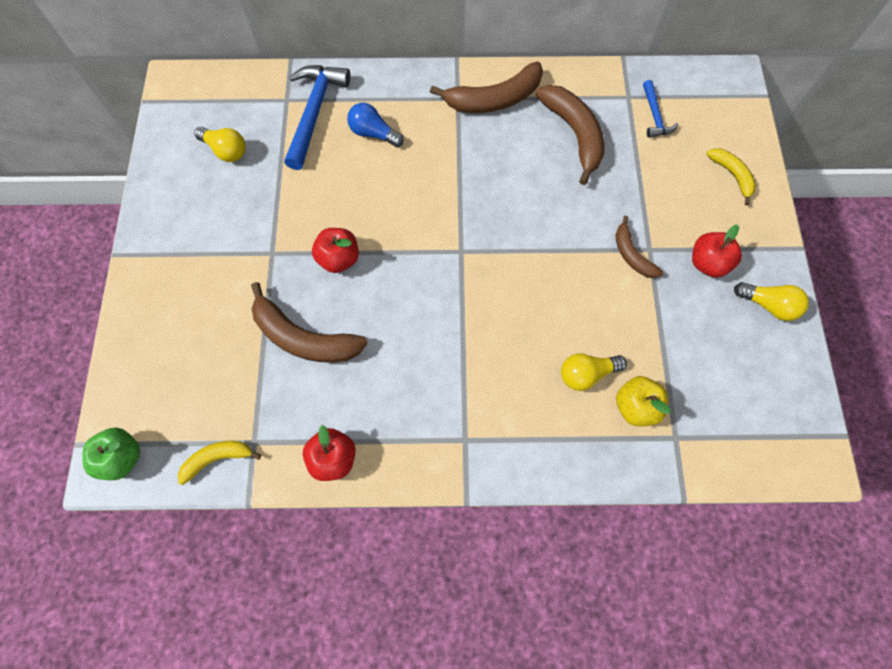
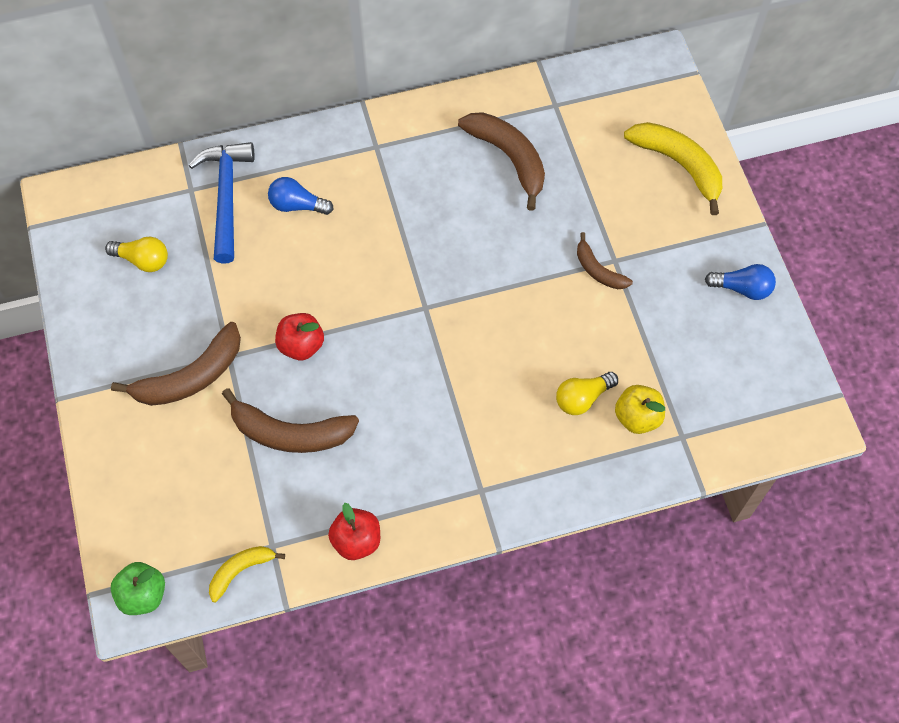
camera: 15 degrees left, 5 degrees down
brown banana [430,62,543,113] -> brown banana moved to [111,322,241,406]
blue hammer [643,80,678,138] -> none
red apple [692,225,742,278] -> none
yellow banana [706,148,756,206] -> yellow banana [624,122,722,215], size x1.76
yellow light bulb [734,282,809,321] -> blue light bulb [705,264,776,300]

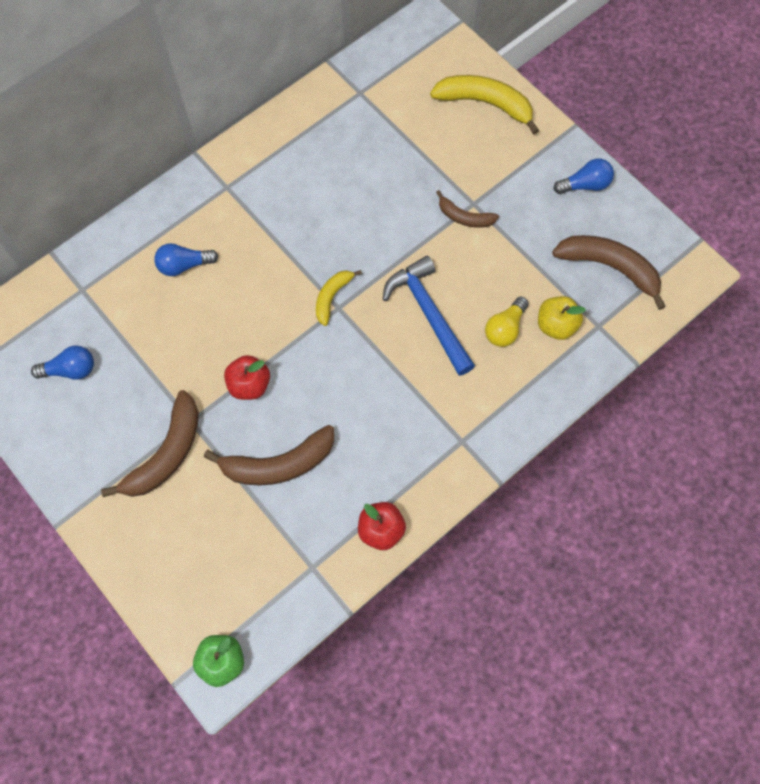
camera: 25 degrees left, 5 degrees up
yellow light bulb [105,237,168,272] -> blue light bulb [31,345,94,380]
blue hammer [189,142,255,264] -> blue hammer moved to [383,256,475,376]
yellow banana [209,546,285,602] -> yellow banana moved to [316,270,362,326]
brown banana [458,112,545,211] -> brown banana moved to [552,235,666,310]

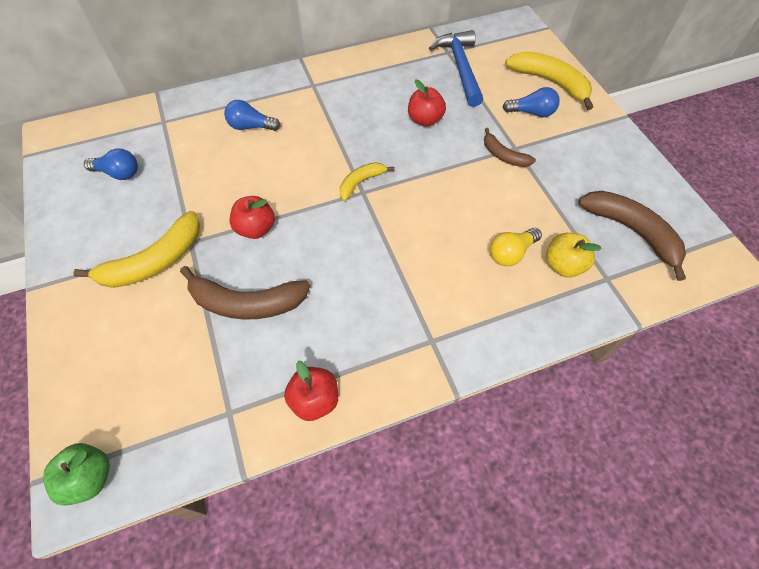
camera: 20 degrees right, 10 degrees down
brown banana [101,390,199,497] -> yellow banana [73,211,200,288]
blue hammer [383,256,475,376] -> blue hammer moved to [429,30,483,107]
blue light bulb [553,159,614,194] -> blue light bulb moved to [503,87,560,117]
none -> red apple [408,79,446,127]

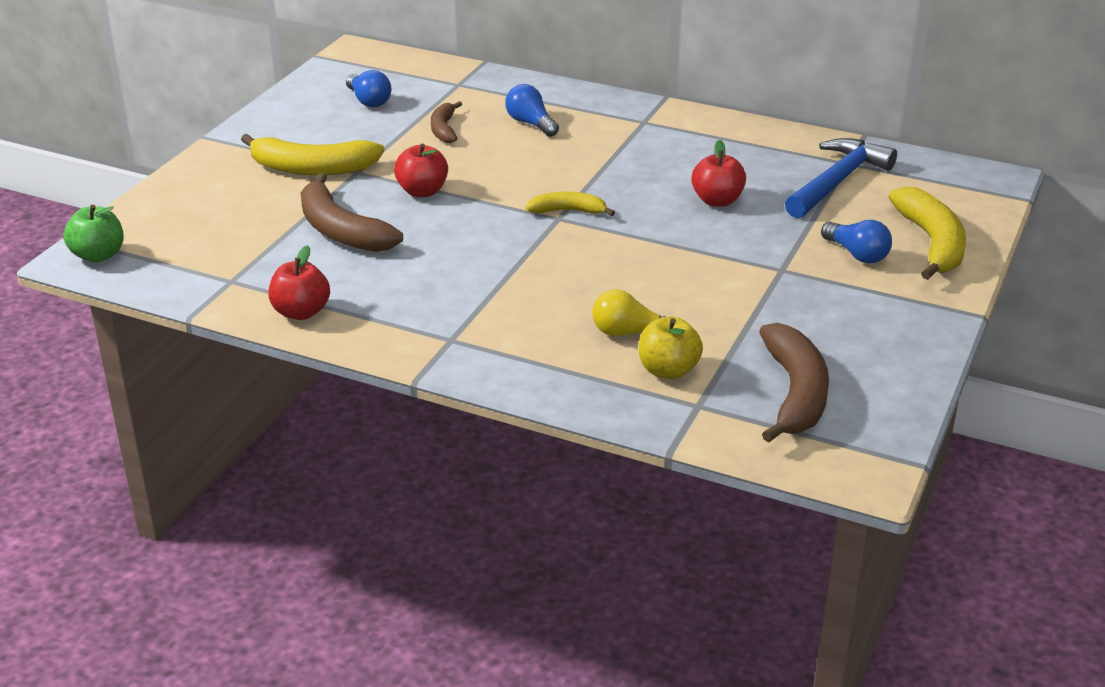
camera: 45 degrees right, 25 degrees down
brown banana [484,128,536,167] -> brown banana moved to [431,101,462,143]

